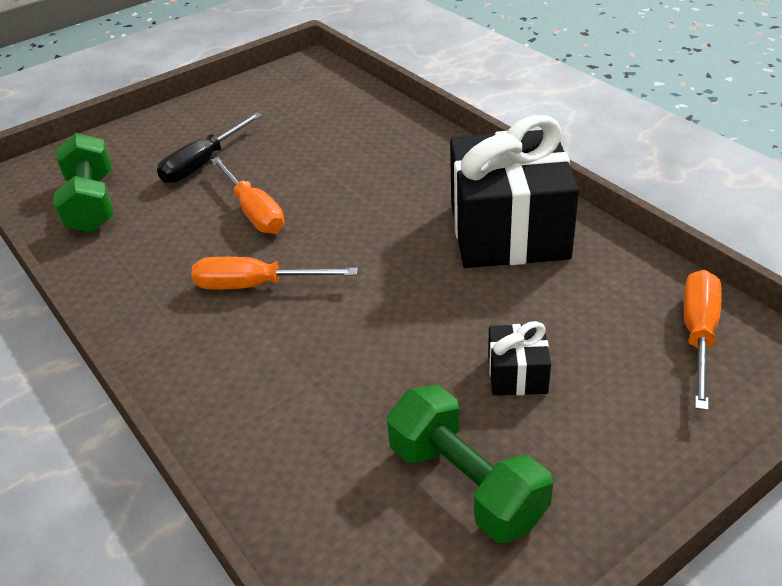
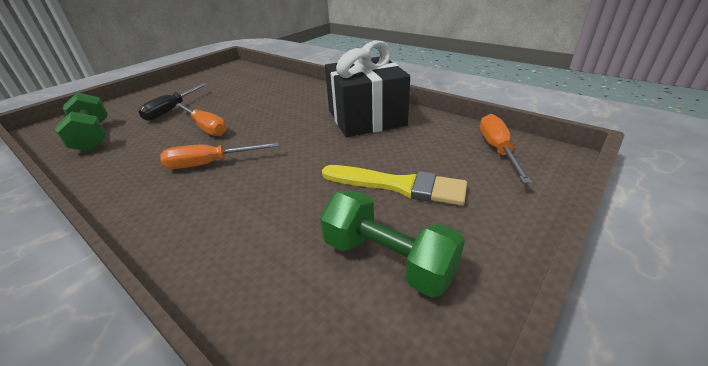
camera: 15 degrees left, 5 degrees down
black gift [488,321,551,396] -> yellow brush [322,165,467,206]

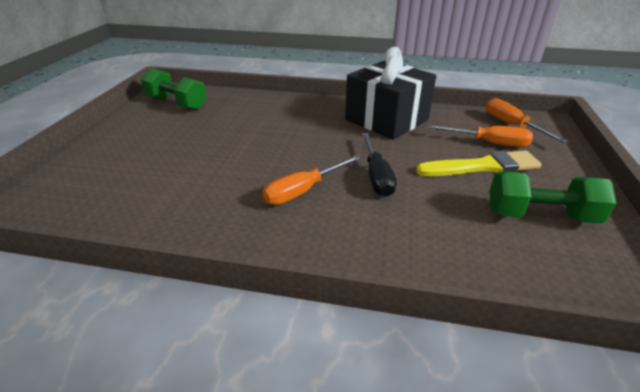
camera: 30 degrees left, 0 degrees up
green dumbbell [55,93,108,151] -> green dumbbell moved to [141,68,207,110]
black screwdriver [139,83,208,121] -> black screwdriver moved to [362,133,396,197]
orange screwdriver [176,103,227,136] -> orange screwdriver moved to [428,125,533,147]

